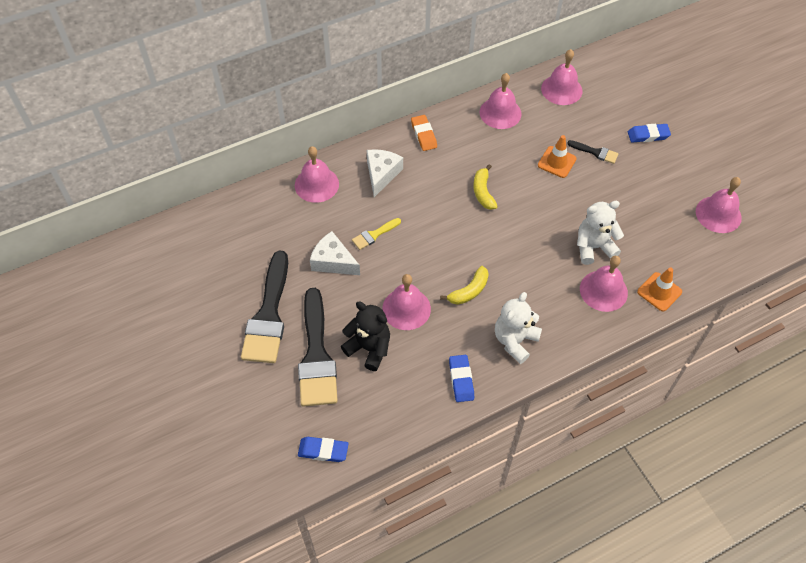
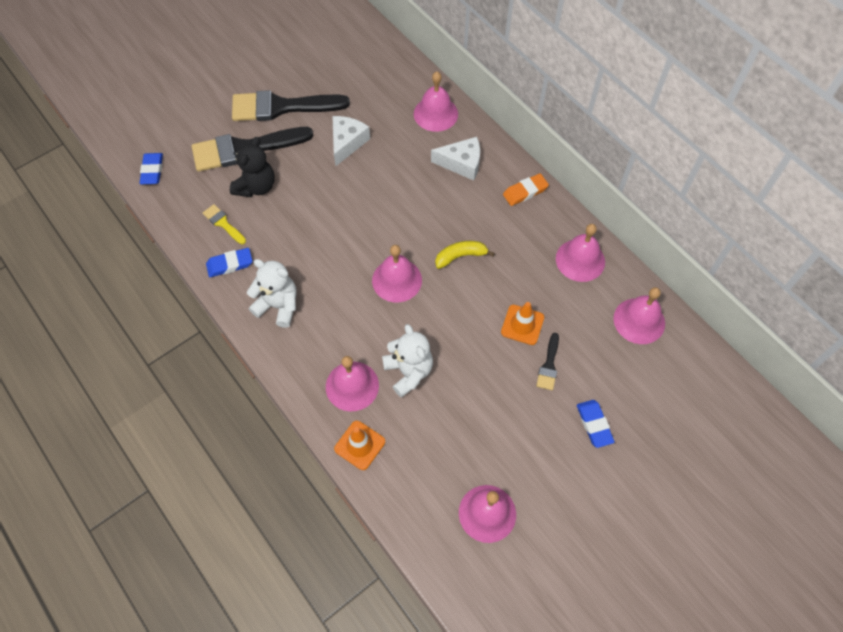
camera: 80 degrees right, 5 degrees up
yellow brush [352,218,401,250] -> yellow brush moved to [203,204,246,244]
pink bell [382,274,431,330] -> pink bell moved to [372,245,422,303]
yellow banana [440,266,489,305] -> none

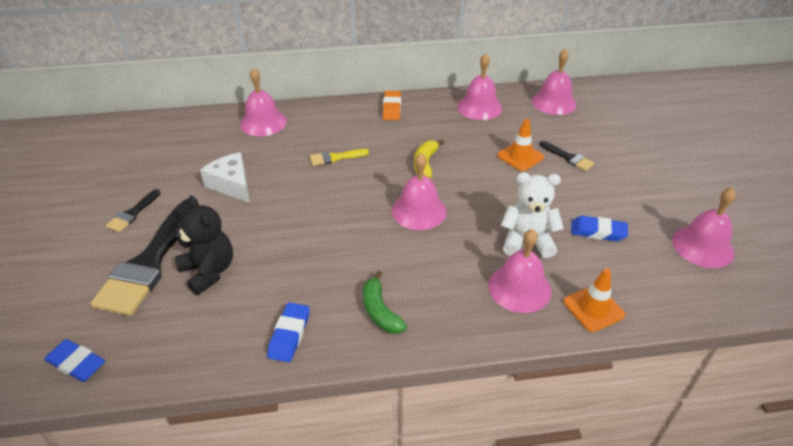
camera: 60 degrees left, 20 degrees down
yellow brush [203,204,246,244] -> yellow brush moved to [310,149,369,166]
black brush [232,90,350,121] -> black brush [106,189,161,232], size x0.45
white teddy bear [247,259,297,328] -> green banana [363,271,407,334]
white cheese [431,137,480,181] -> none
blue eraser [577,400,615,448] -> blue eraser moved to [571,216,628,241]

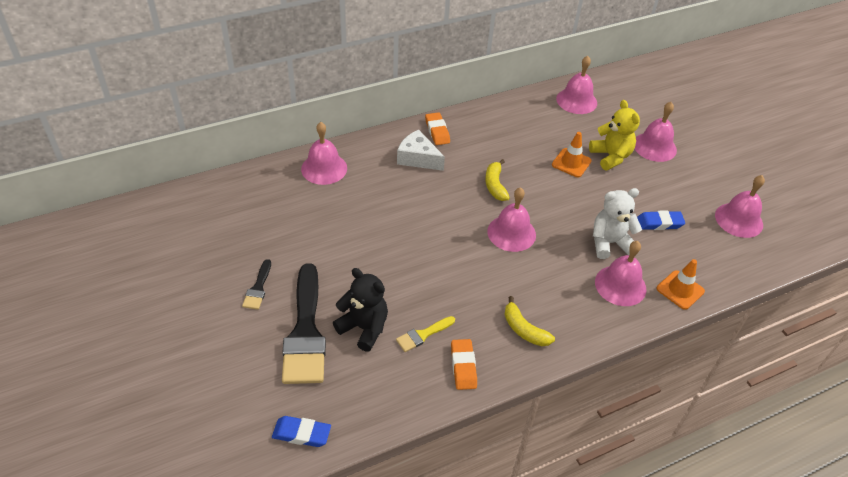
camera: 20 degrees left, 5 degrees up
white cheese [200,152,250,203] -> white cheese moved to [397,130,445,171]
blue eraser [267,302,310,362] -> orange eraser [451,339,477,390]
yellow brush [310,149,369,166] -> yellow brush moved to [396,316,455,352]
green banana [363,271,407,334] -> yellow banana [504,296,555,346]
pink bell [457,53,502,120] -> pink bell moved to [635,102,677,162]
black brush [540,141,595,171] -> yellow teddy bear [589,100,640,170]

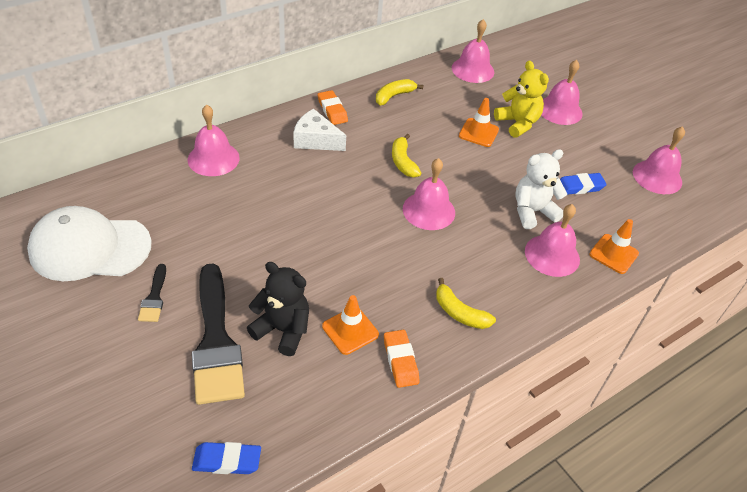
camera: 10 degrees left, 0 degrees up
yellow brush [396,316,455,352] -> orange traffic cone [322,295,379,355]
none -> white cap [27,206,152,281]
none -> yellow banana [376,79,423,105]

